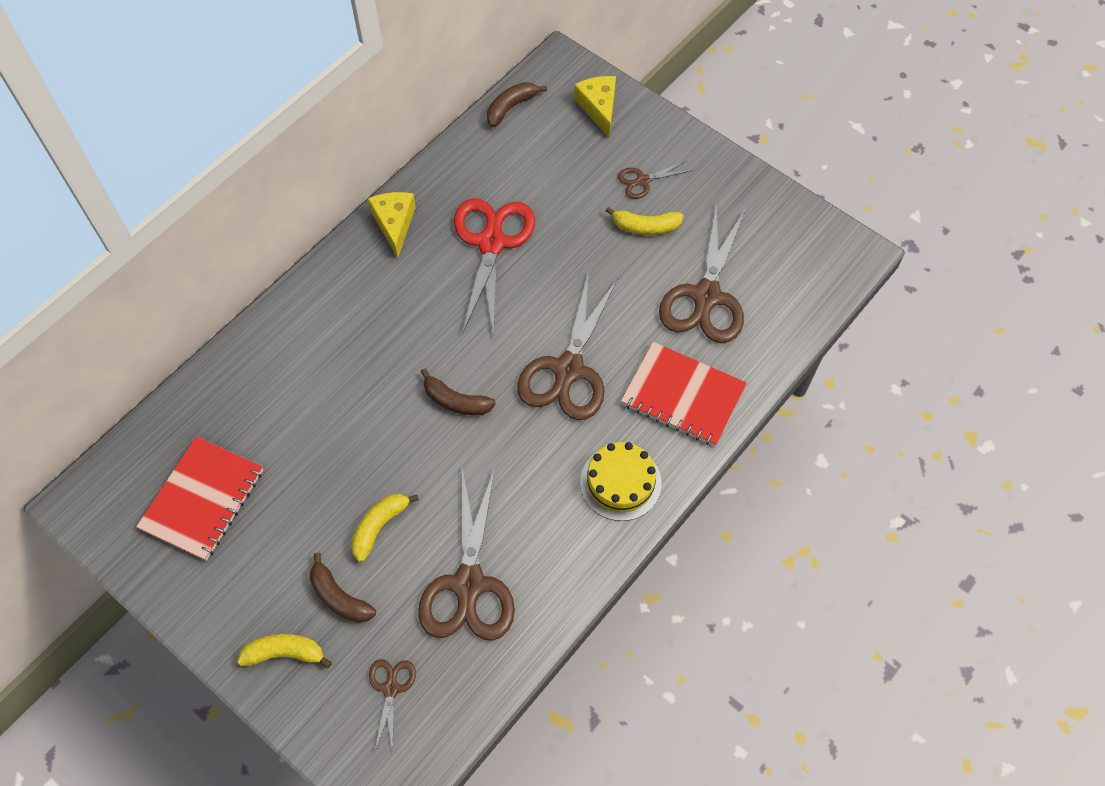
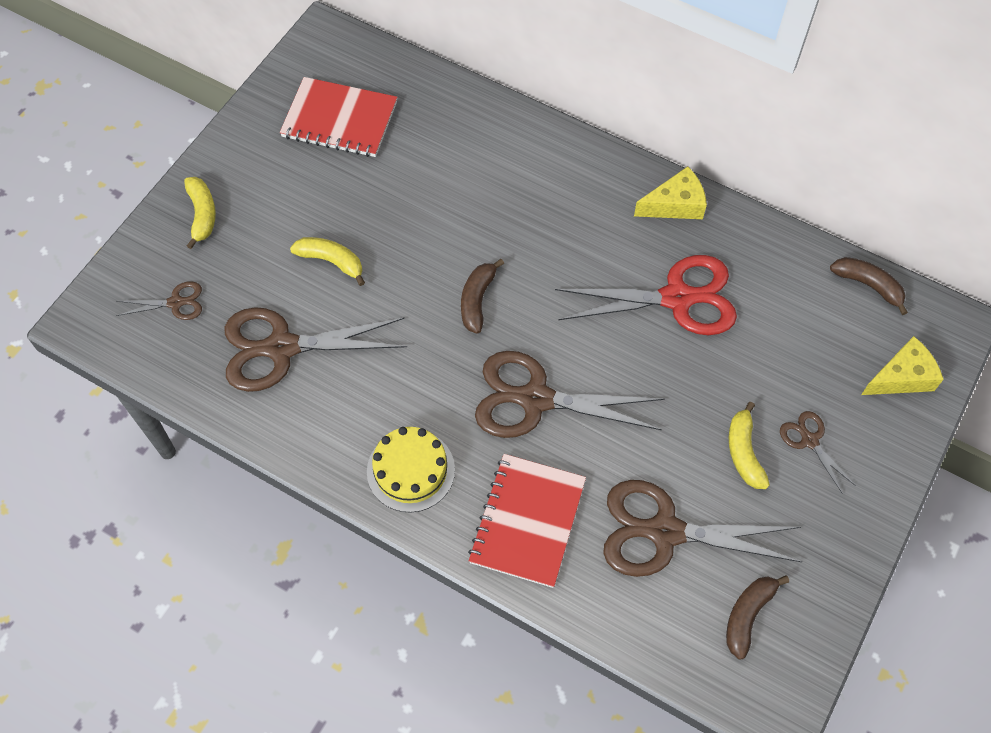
camera: 80 degrees right, 0 degrees up
brown banana [310,553,376,623] -> brown banana moved to [726,576,789,660]

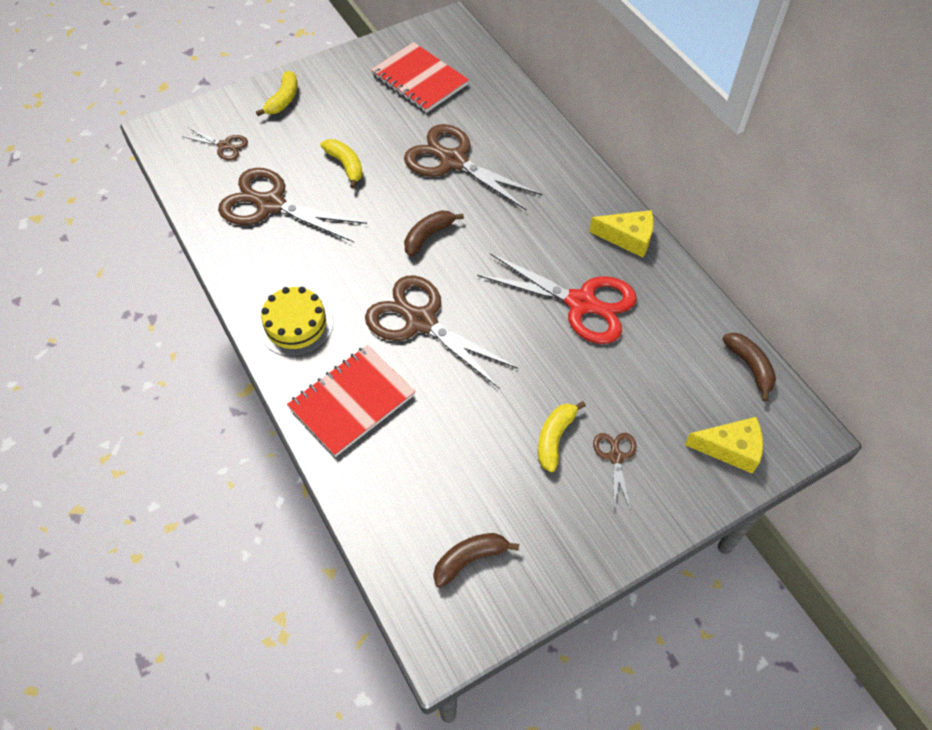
camera: 30 degrees right, 5 degrees down
brown scissors [603,480,802,577] -> brown scissors moved to [404,124,542,211]

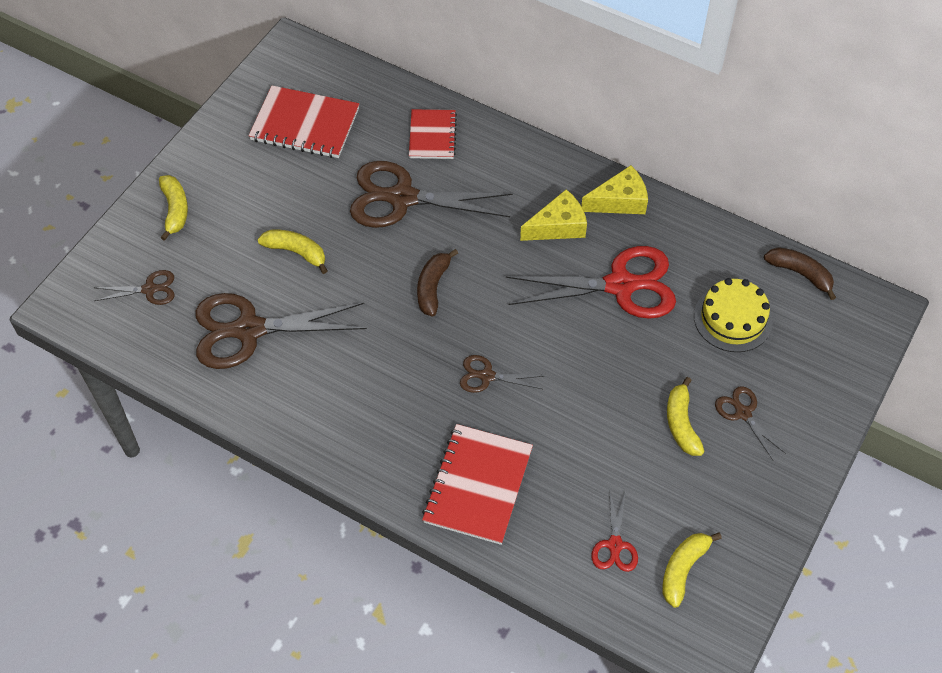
camera: 30 degrees left, 0 degrees up
yellow cake [259,287,333,357] -> yellow cake moved to [694,278,773,352]
brown scissors [365,275,518,388] -> brown scissors [460,355,544,393], size x0.48
brown banana [433,533,519,588] -> yellow banana [662,532,722,608]
yellow cheese [685,417,763,474] -> yellow cheese moved to [520,189,587,241]
none -> red notebook [409,109,457,159]
none -> red scissors [592,488,638,572]

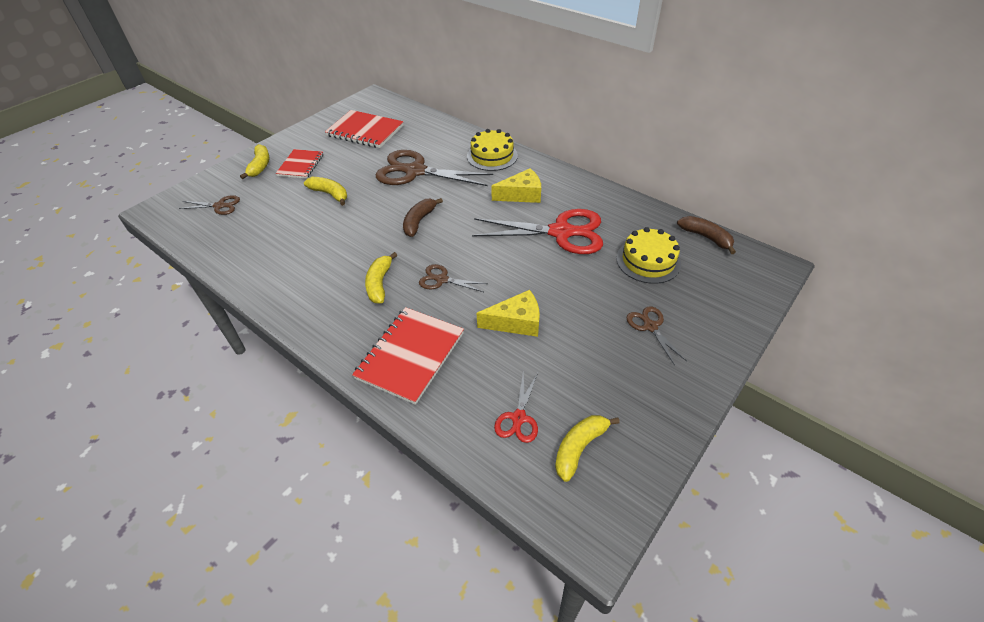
camera: 10 degrees right, 10 degrees down
brown scissors [195,293,367,369] -> none
red notebook [409,109,457,159] -> red notebook moved to [276,149,323,179]
yellow cheese [581,165,648,214] -> yellow cheese moved to [477,290,540,337]
yellow banana [667,377,705,456] -> yellow banana moved to [365,252,397,303]
none -> yellow cake [467,129,518,171]

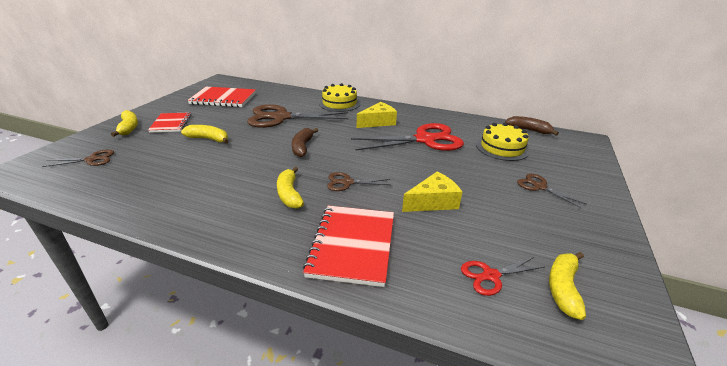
camera: 20 degrees left, 15 degrees down
red scissors [494,373,538,443] -> red scissors turned 75 degrees clockwise [461,257,545,296]

